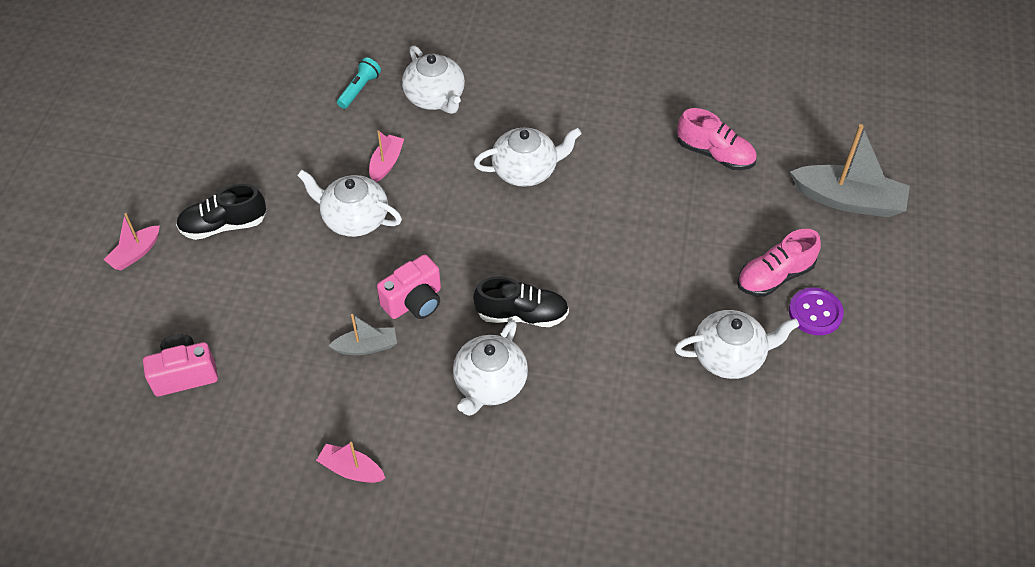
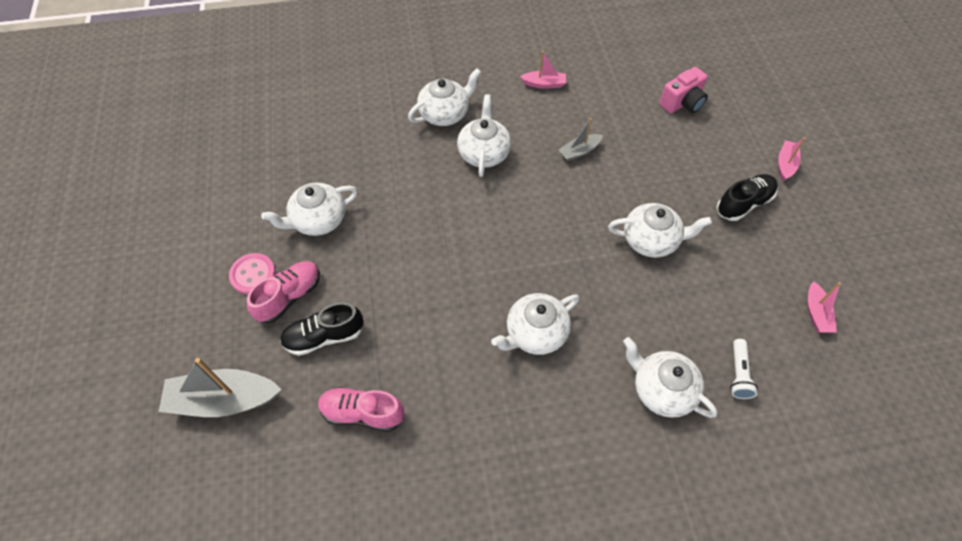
camera: 160 degrees right, 5 degrees up
turquoise flashlight [337,57,381,109] -> white flashlight [730,339,758,399]
pink boat [369,130,404,182] -> pink boat moved to [808,281,841,333]
pink camera [377,254,441,319] -> none
black shoe [473,277,569,327] -> black shoe moved to [280,303,363,356]
purple button [789,288,844,335] -> pink button [229,253,276,294]
none -> white teapot [408,68,481,126]

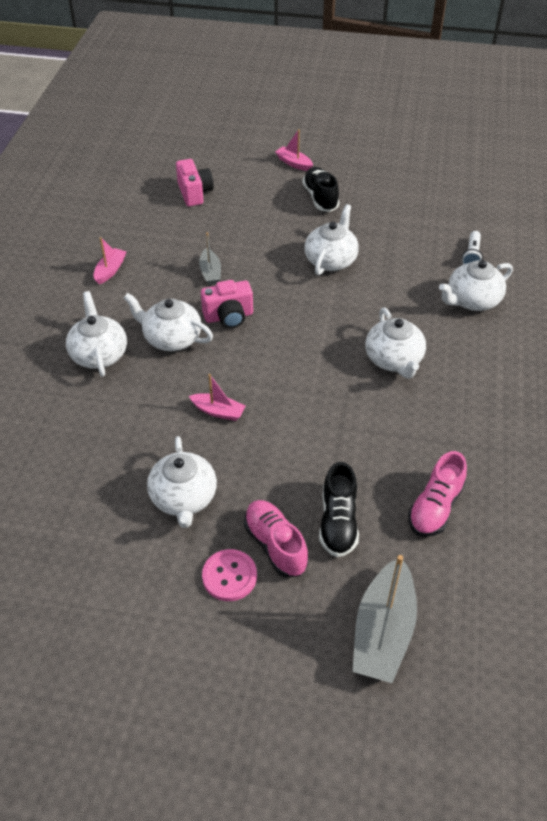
camera: 70 degrees left, 10 degrees down
white flashlight [730,339,758,399] -> white flashlight turned 75 degrees clockwise [462,231,483,264]
pink boat [808,281,841,333] -> pink boat moved to [189,374,245,421]
none -> pink camera [201,280,253,328]

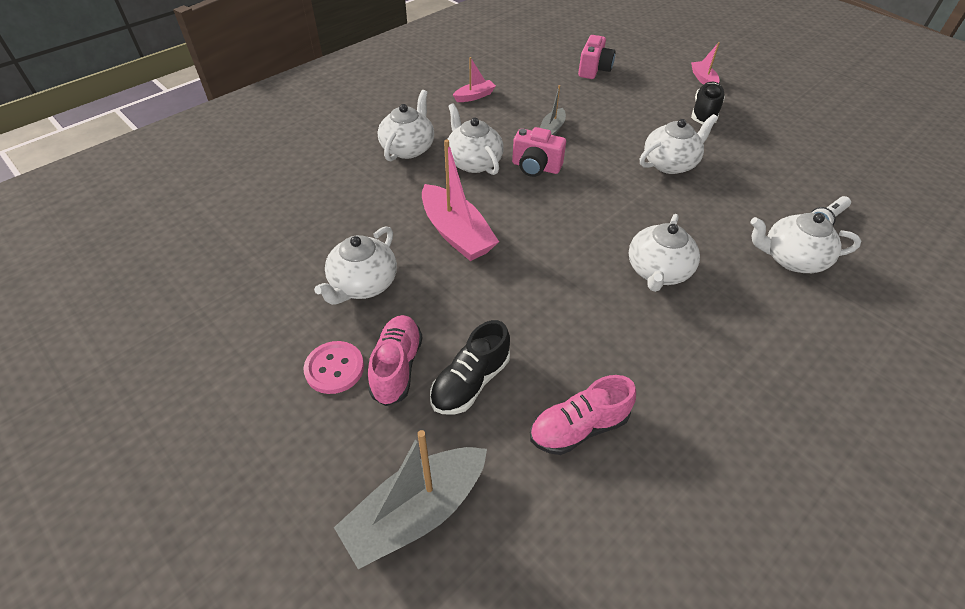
camera: 35 degrees right, 0 degrees up
pink boat [189,374,245,421] -> pink boat [422,139,499,261], size x1.89

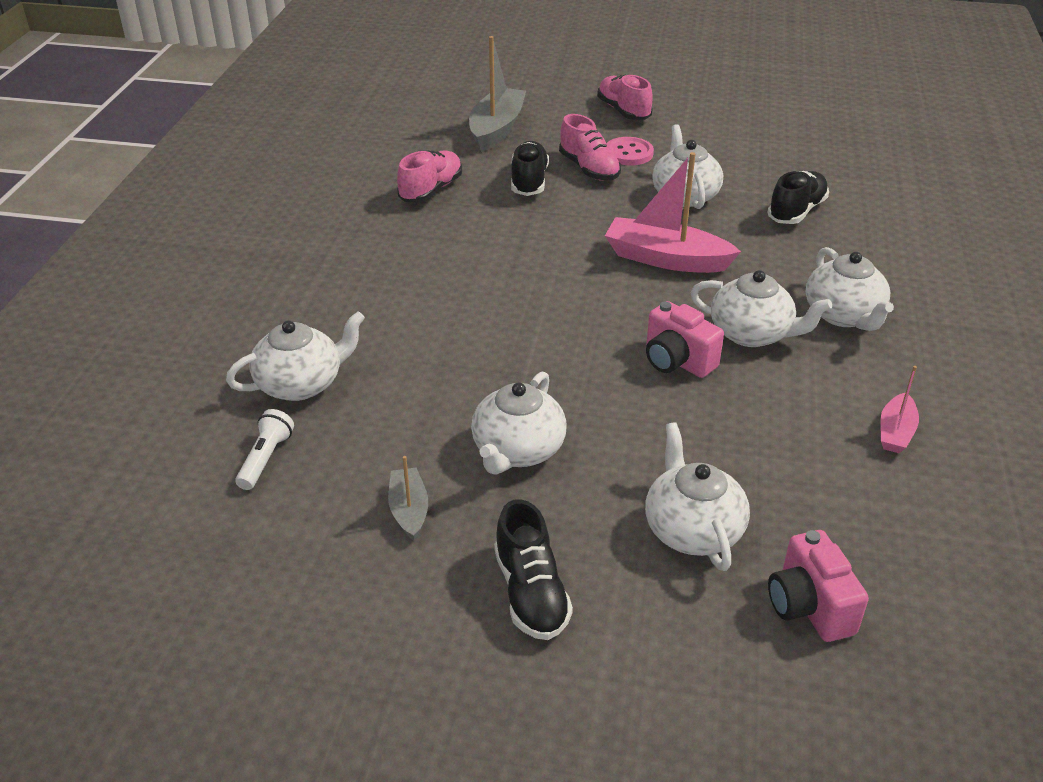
camera: 145 degrees right, 10 degrees down
pink camera [512,127,566,177] -> pink camera turned 120 degrees counterclockwise [646,301,724,378]
grey boat [540,85,566,135] -> grey boat moved to [388,456,428,541]
white teapot [629,214,700,292] -> white teapot moved to [645,422,750,571]
pink boat [691,42,720,85] -> none
none -> pink shoe [597,74,653,120]
none -> black shoe [767,171,829,224]

